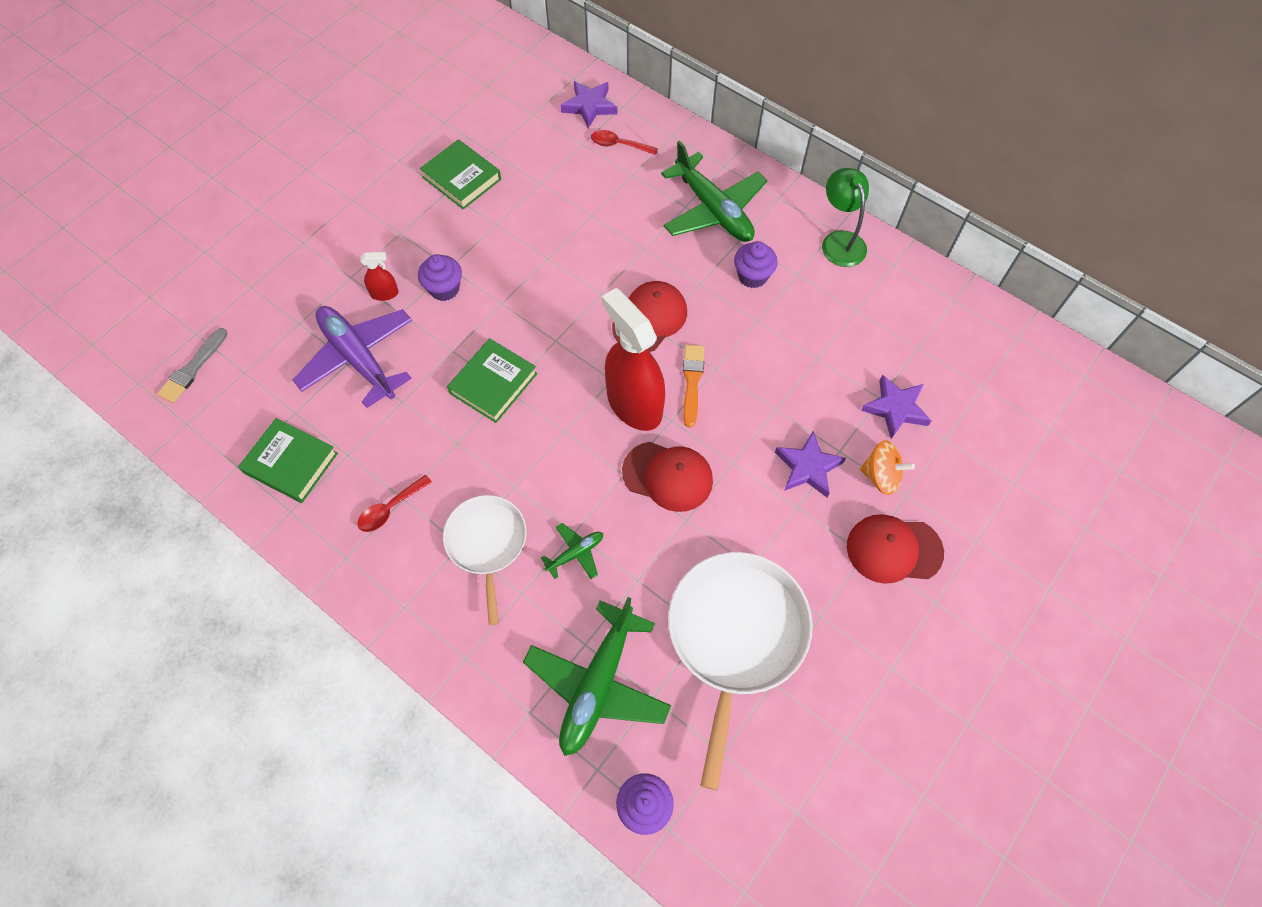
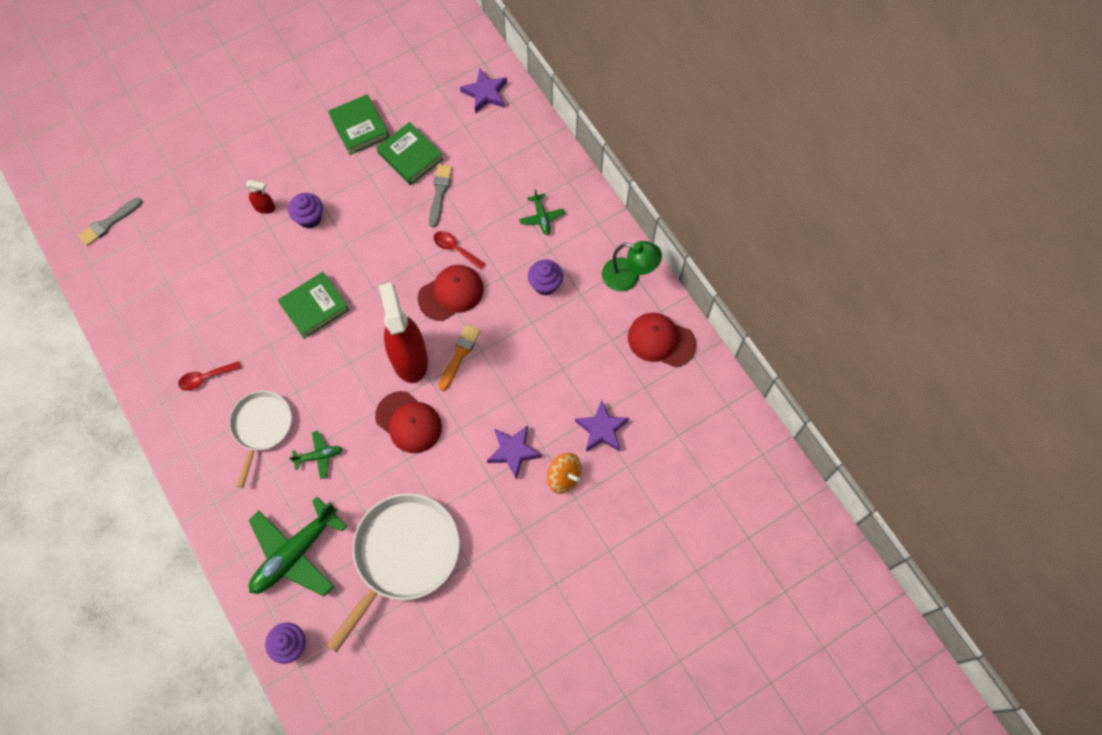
camera: 20 degrees right, 5 degrees up
green book [238,418,338,503] -> green book moved to [376,122,443,185]
purple plane [293,306,412,408] -> none
red spoon [591,130,658,155] -> red spoon moved to [434,231,485,269]
green plane [661,141,767,242] -> green plane [519,189,565,235], size x0.46
green lamp [822,168,869,267] -> green lamp turned 105 degrees clockwise [602,241,662,292]
red cap [847,514,944,584] -> red cap moved to [628,313,696,367]
none -> grey brush [429,165,452,227]

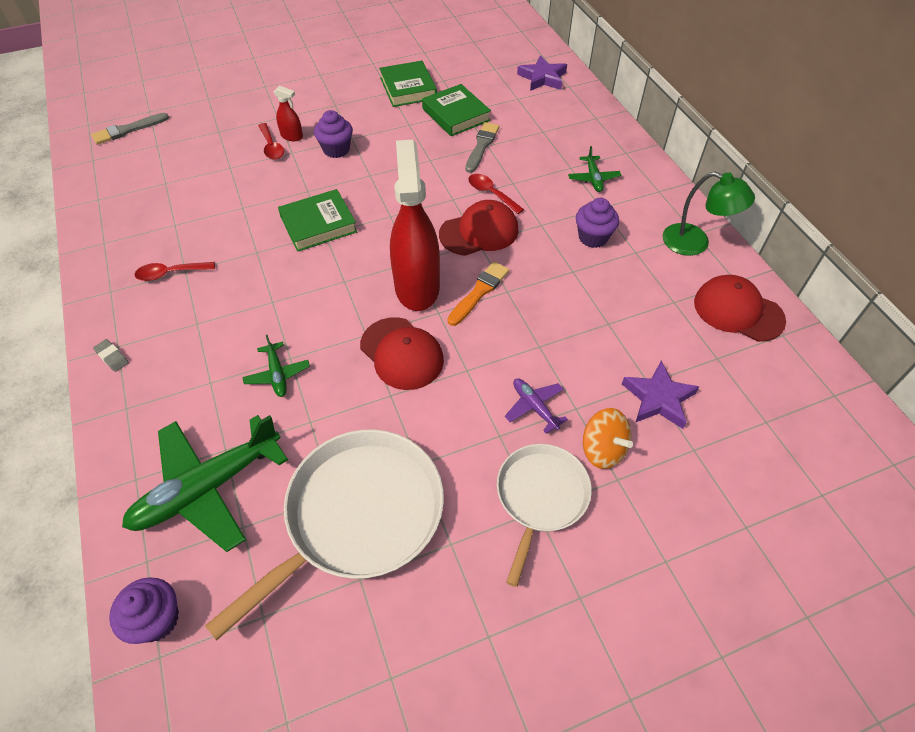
camera: 10 degrees right, 15 degrees down
white pan [229,391,292,488] -> white pan moved to [497,444,592,587]
green plane [289,431,343,479] -> green plane turned 75 degrees clockwise [242,335,310,397]
purple star [487,425,542,479] -> purple plane [505,378,568,434]
none -> grey eraser [93,339,129,372]
none -> red spoon [258,123,284,160]

